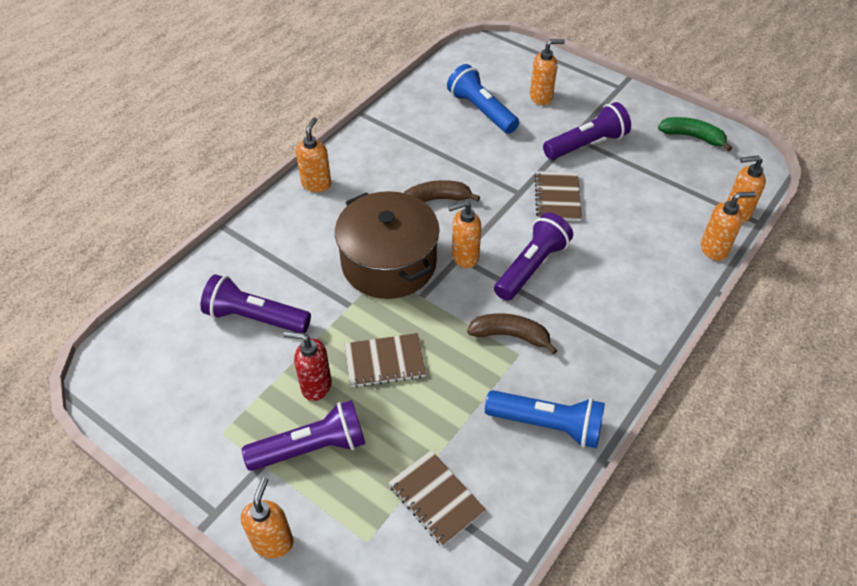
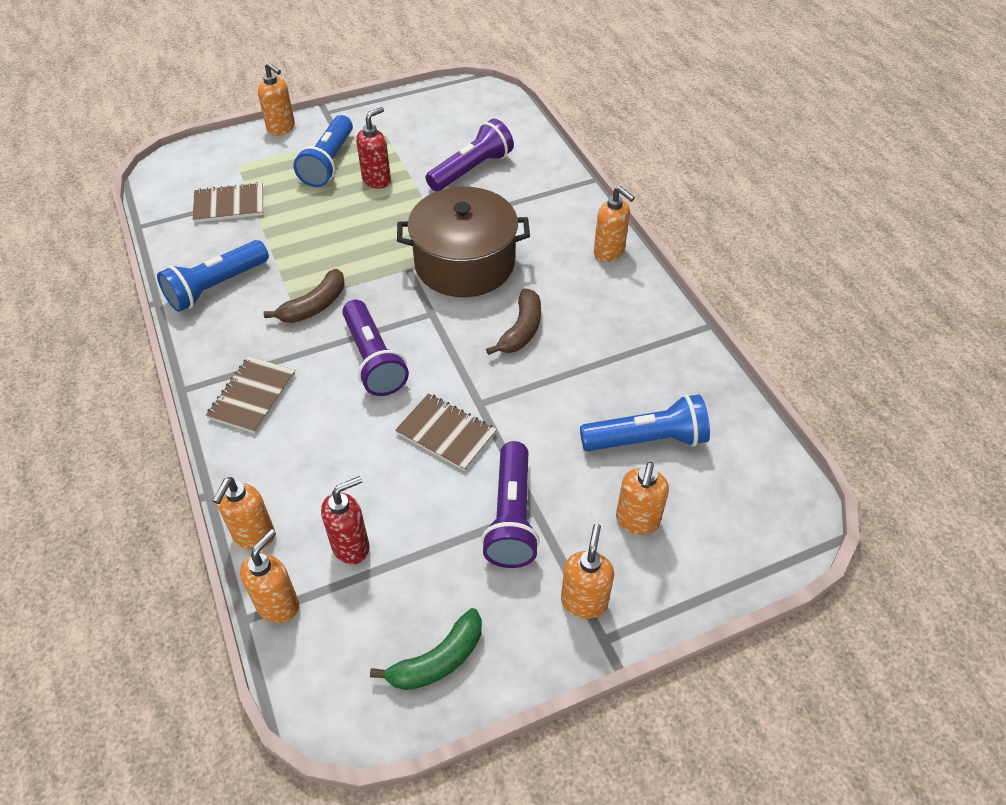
camera: 120 degrees right, 0 degrees up
purple flashlight [242,400,365,471] -> blue flashlight [293,115,353,187]
brown notebook [345,333,426,388] -> brown notebook moved to [206,356,295,433]
orange soap dispenser [448,201,482,268] -> orange soap dispenser moved to [561,524,614,619]
none -> red soap dispenser [321,476,369,564]

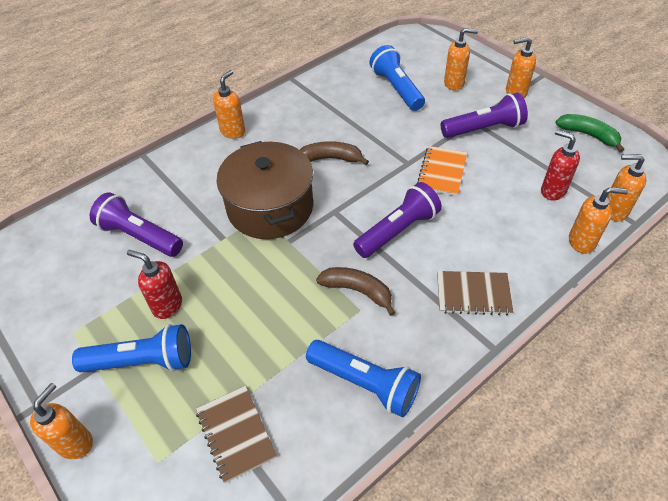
camera: 105 degrees left, 0 degrees up
brown notebook [395,393,497,471] -> orange notebook [416,146,467,196]

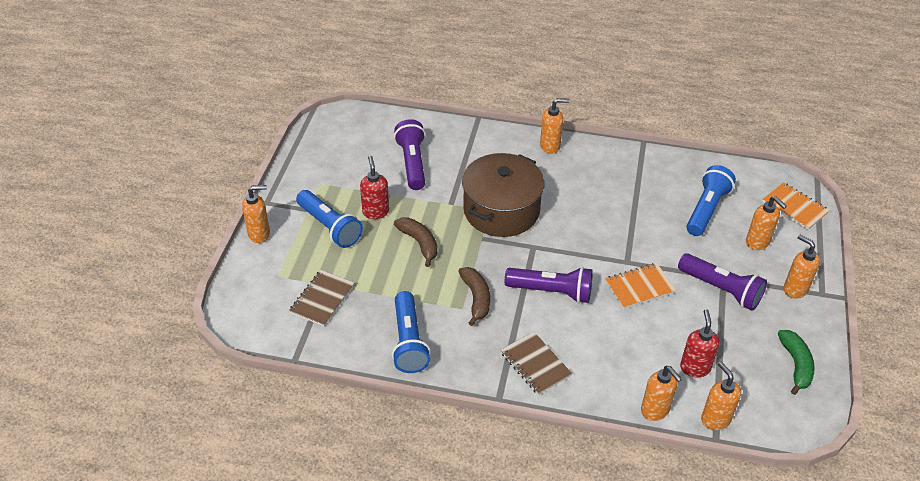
camera: 50 degrees right, 5 degrees down
brown banana [300,141,369,165] -> brown banana moved to [394,217,437,267]
none -> orange notebook [762,182,830,230]

